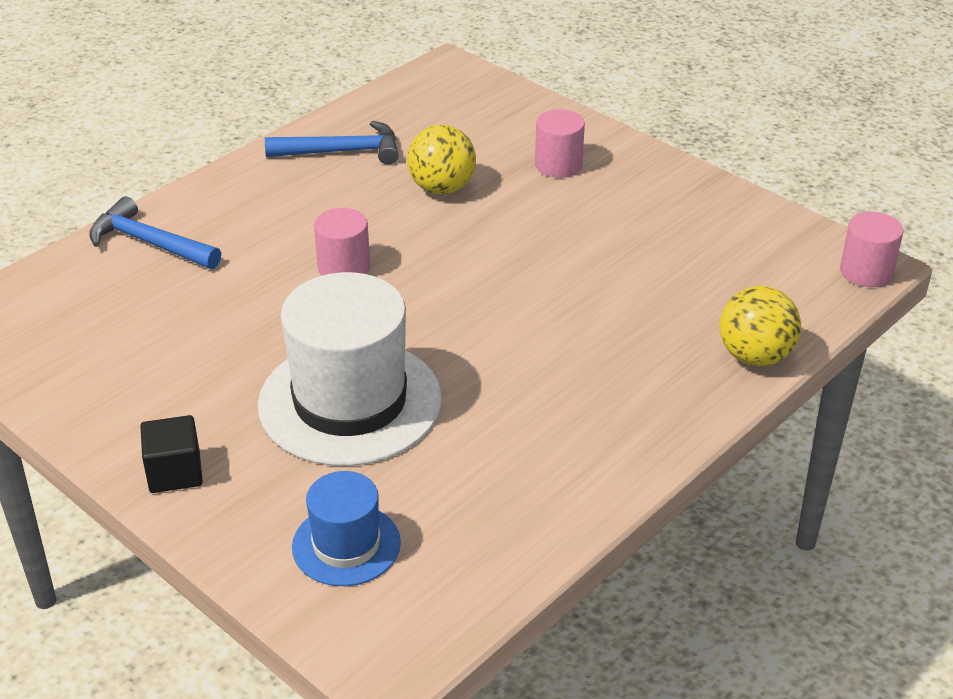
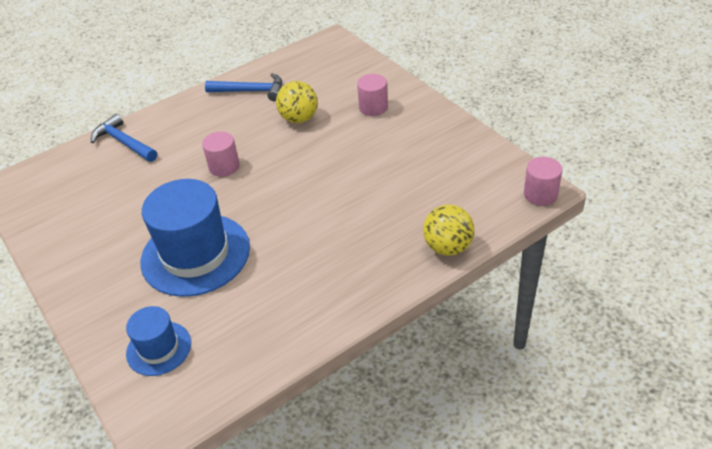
camera: 15 degrees right, 5 degrees up
black cube [140,415,203,493] -> none
white hat [258,272,442,466] -> blue hat [140,179,250,297]

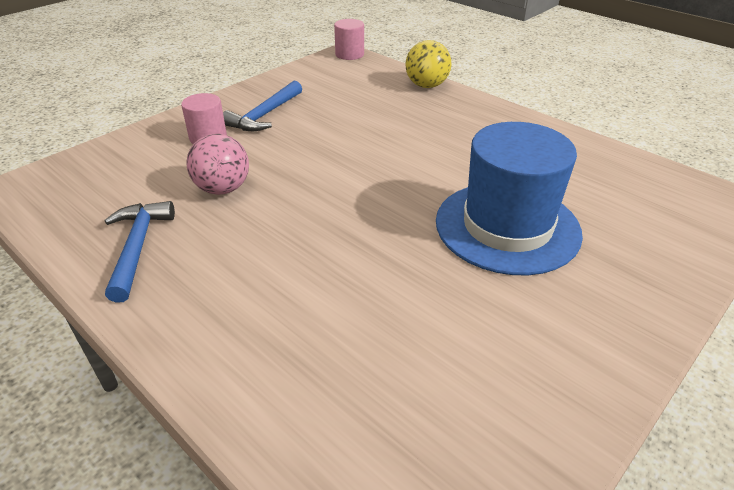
camera: 105 degrees left, 5 degrees down
blue hammer [91,114,157,162] -> blue hammer moved to [223,81,302,131]
blue hat [126,306,191,376] -> none
pink cylinder [202,131,240,177] -> none
yellow ball [276,81,318,123] -> pink ball [186,133,249,195]

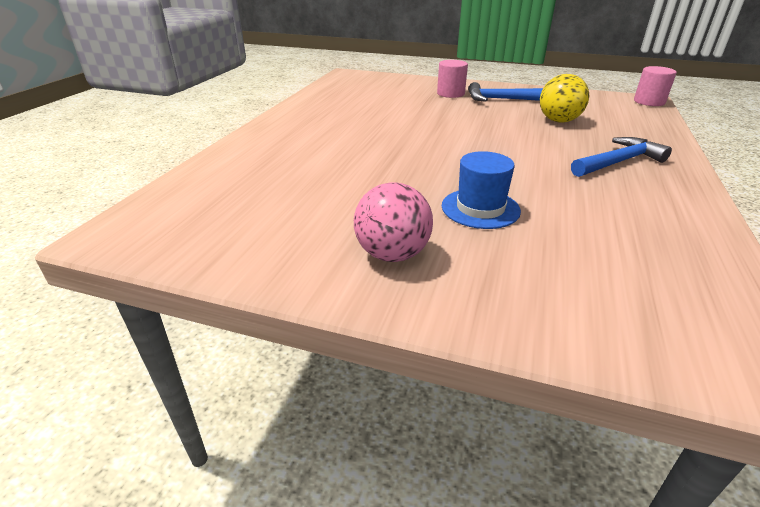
camera: 65 degrees right, 5 degrees down
blue hammer [104,201,175,303] -> blue hammer moved to [571,137,672,177]
pink ball [186,133,249,195] -> pink ball moved to [354,182,433,262]
yellow ball [405,40,451,88] -> yellow ball moved to [540,74,589,123]
blue hat [436,122,583,275] -> blue hat [442,151,521,229], size x0.53

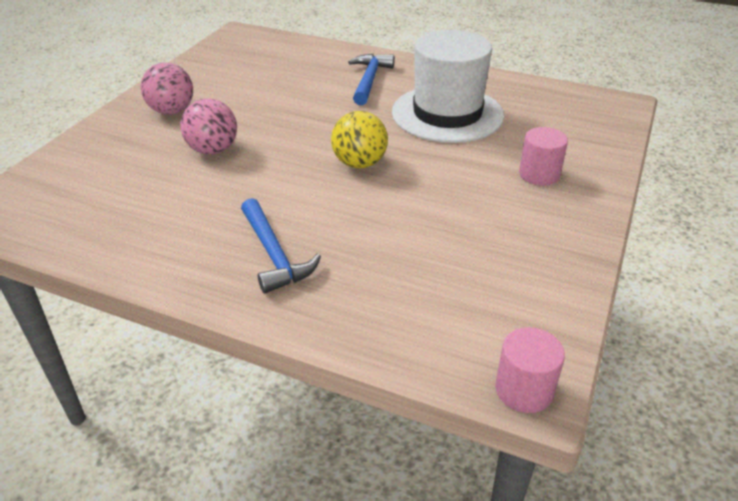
camera: 95 degrees right, 5 degrees up
blue hat [442,151,521,229] -> pink ball [181,98,237,155]
blue hammer [468,82,543,102] -> blue hammer moved to [348,54,395,105]
yellow ball [540,74,589,123] -> yellow ball moved to [331,111,388,168]
none -> white hat [392,30,504,143]

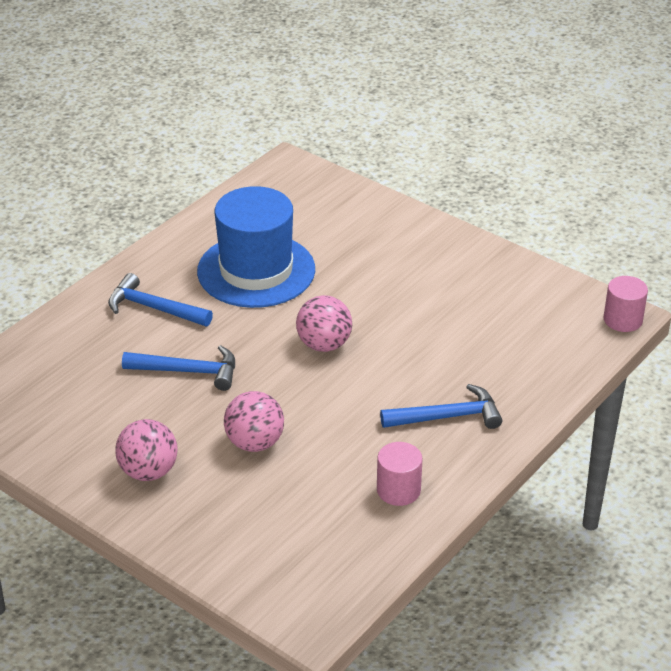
camera: 75 degrees left, 0 degrees up
yellow ball [331,111,388,168] -> pink ball [296,295,352,352]
white hat [392,30,504,143] -> blue hat [197,186,315,308]
pink cylinder [519,127,568,186] -> pink cylinder moved to [377,442,422,506]
none -> blue hammer [122,345,235,391]

